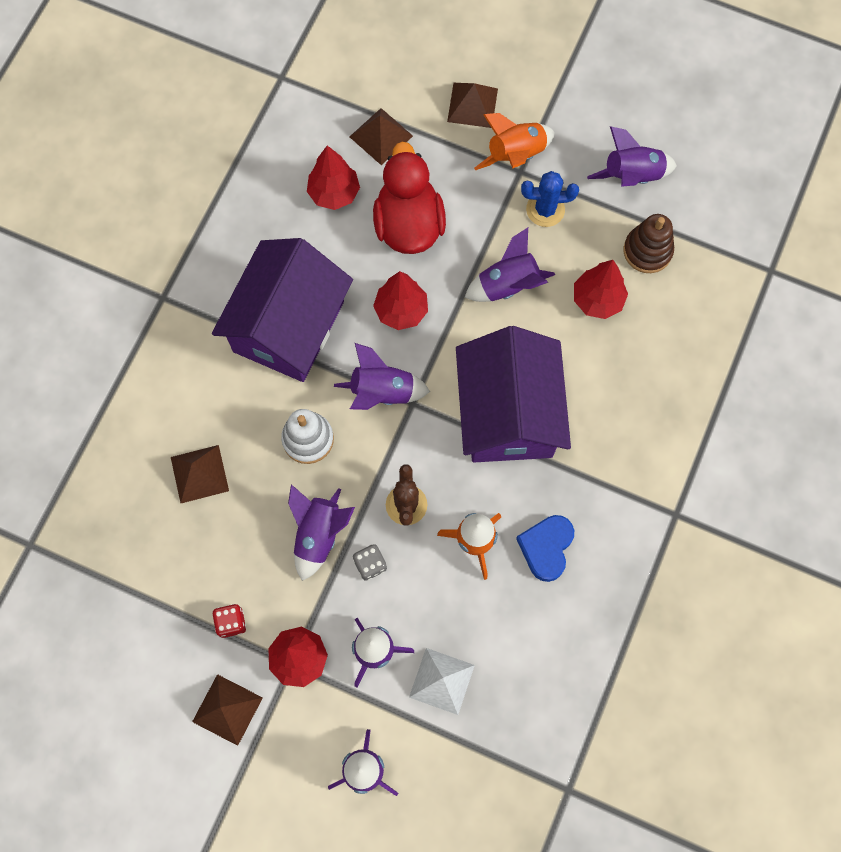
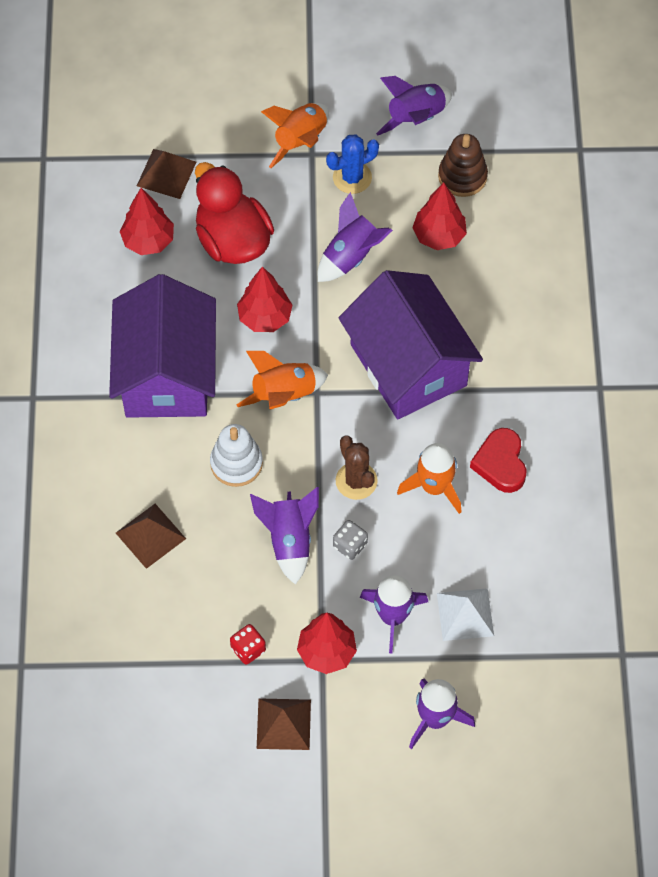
camera: 25 degrees left, 10 degrees down
purple rocket [334,343,430,410] -> orange rocket [237,351,328,410]
brown pyramid [447,83,498,128] -> none
blue heart [516,515,574,582] -> red heart [470,428,527,493]

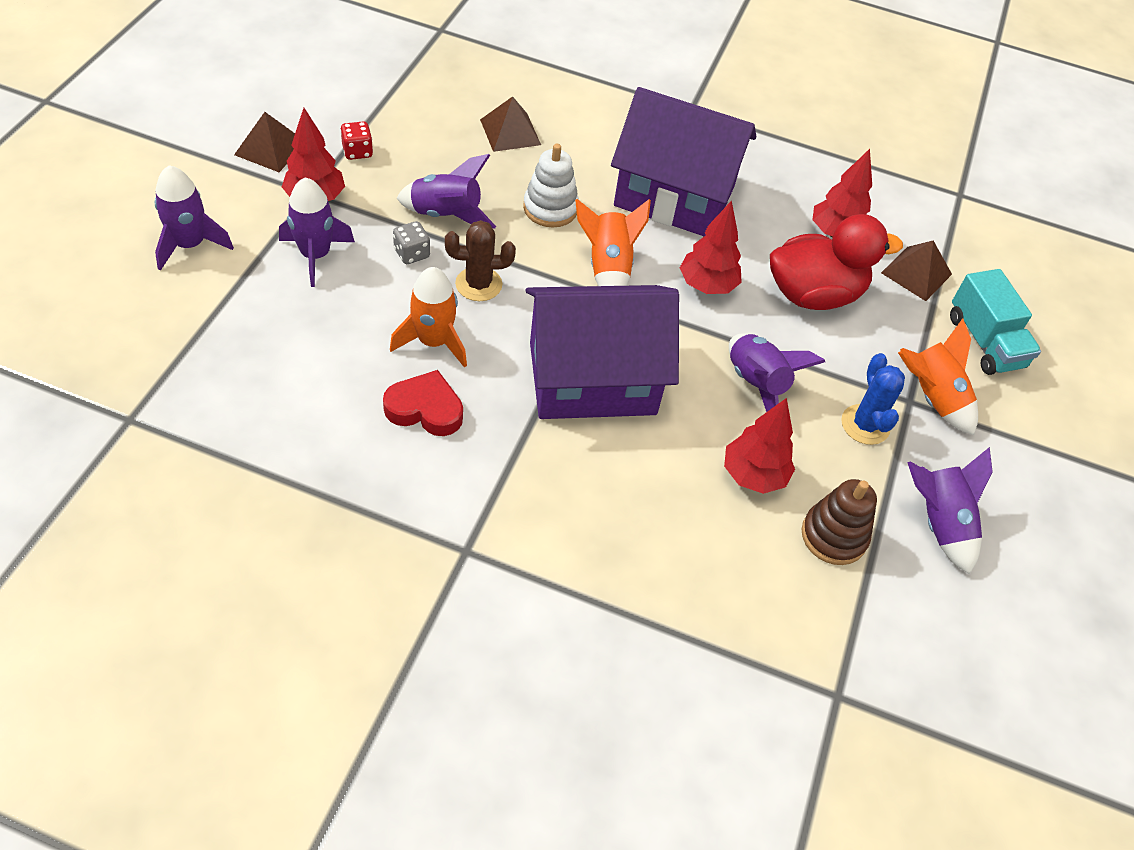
camera: 105 degrees right, 10 degrees down
white pyramid [437,588,494,641] -> none
none -> turquoise truck [950,269,1041,375]

